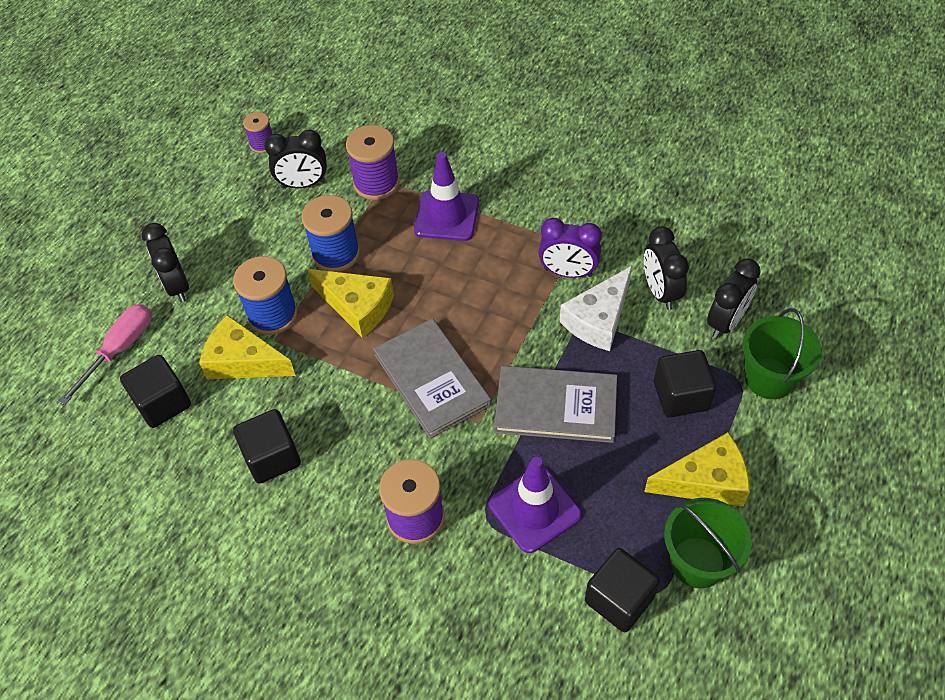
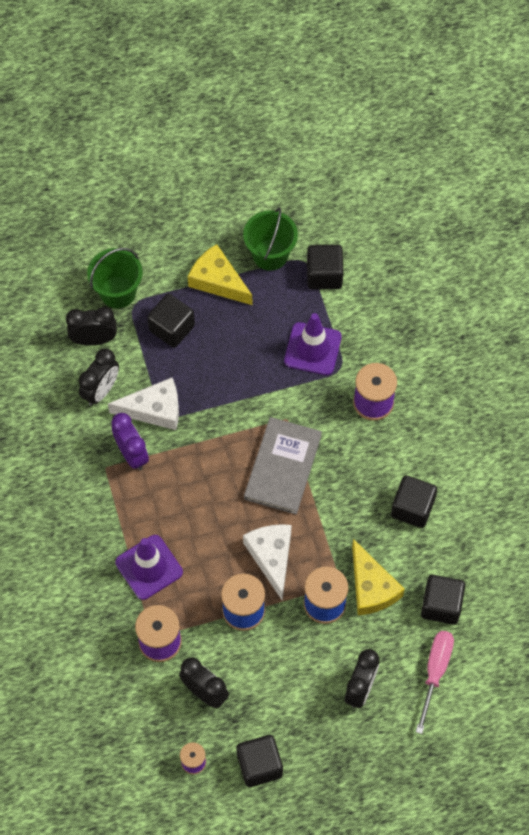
camera: 135 degrees left, 10 degrees up
pink screwdriver [58,304,152,405] -> pink screwdriver turned 120 degrees clockwise [416,631,454,734]
yellow cheese [307,269,394,338] -> white cheese [243,524,292,600]
grey book [494,366,617,443] -> none
none -> black cube [237,735,283,787]

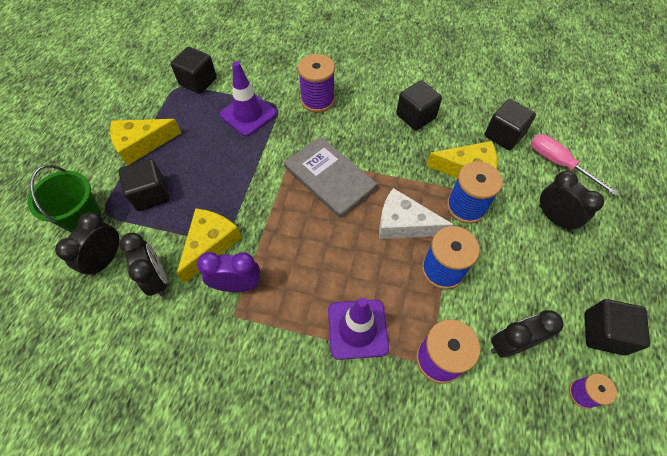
camera: 60 degrees left, 5 degrees down
white cheese [108,377,179,430] -> yellow cheese [176,208,242,283]
green bucket [243,207,298,271] -> none

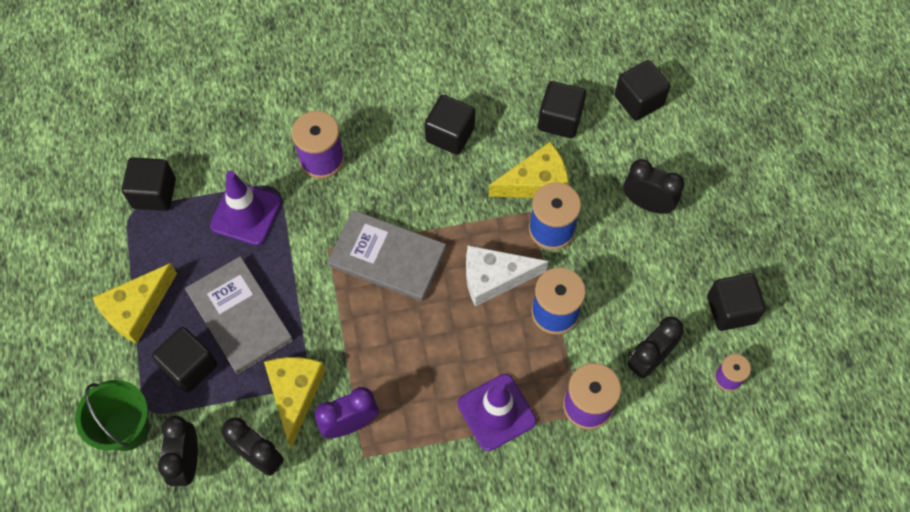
camera: 25 degrees left, 5 degrees up
pink screwdriver [531,134,618,196] -> none
none -> grey book [185,256,293,374]
none -> black cube [615,60,670,121]

